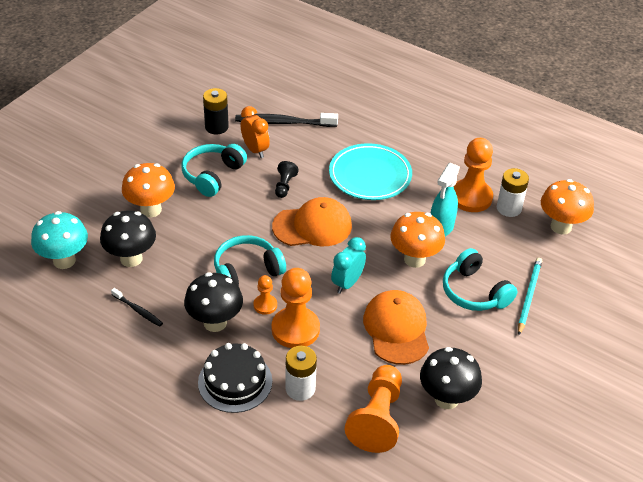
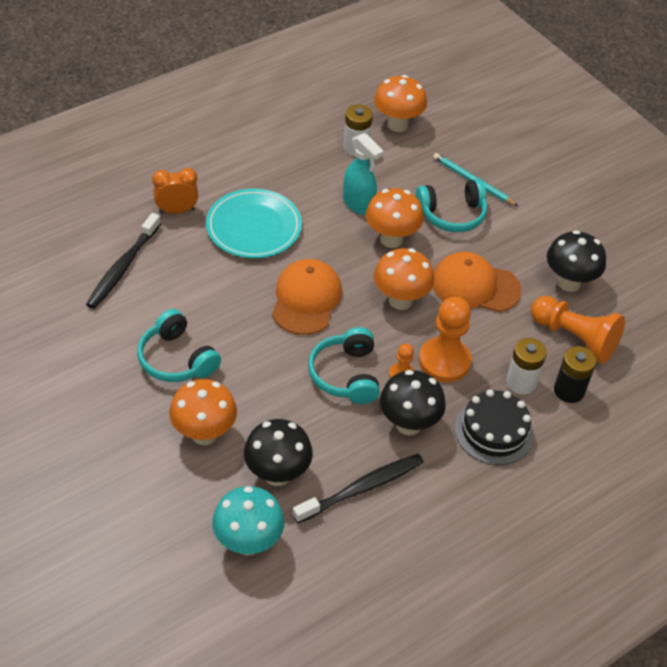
camera: 70 degrees left, 5 degrees up
black toothbrush [111,288,163,327] -> black toothbrush [293,454,424,523], size x1.85
black battery [203,88,229,135] -> black battery moved to [554,346,596,403]
orange clock [241,106,270,158] -> orange clock moved to [152,168,198,214]
black pawn [275,161,299,198] -> none
turquoise clock [331,237,366,294] -> orange mushroom [374,248,434,310]
orange pawn [453,138,493,212] -> none

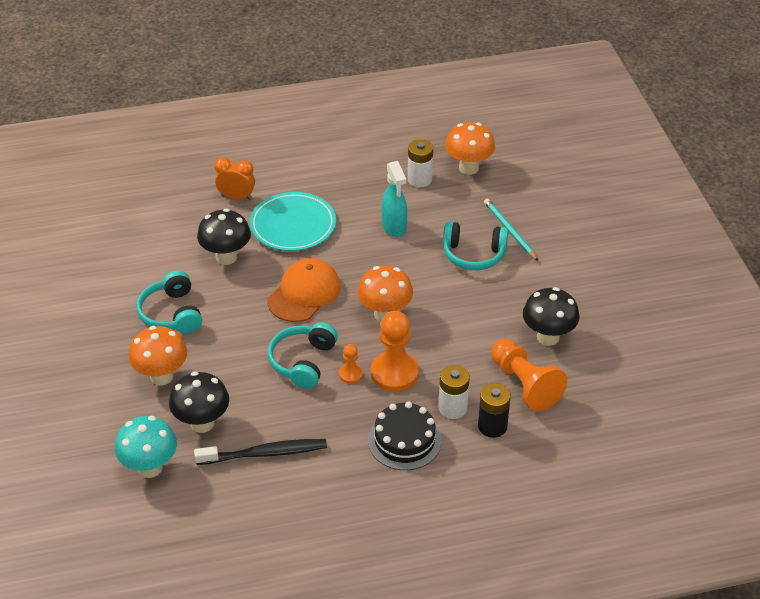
camera: 25 degrees right, 5 degrees down
black toothbrush [86,213,161,309] -> none
orange mushroom [366,188,424,248] -> none
black mushroom [380,370,446,436] -> black mushroom moved to [197,209,251,265]
orange cap [433,251,521,312] -> none

